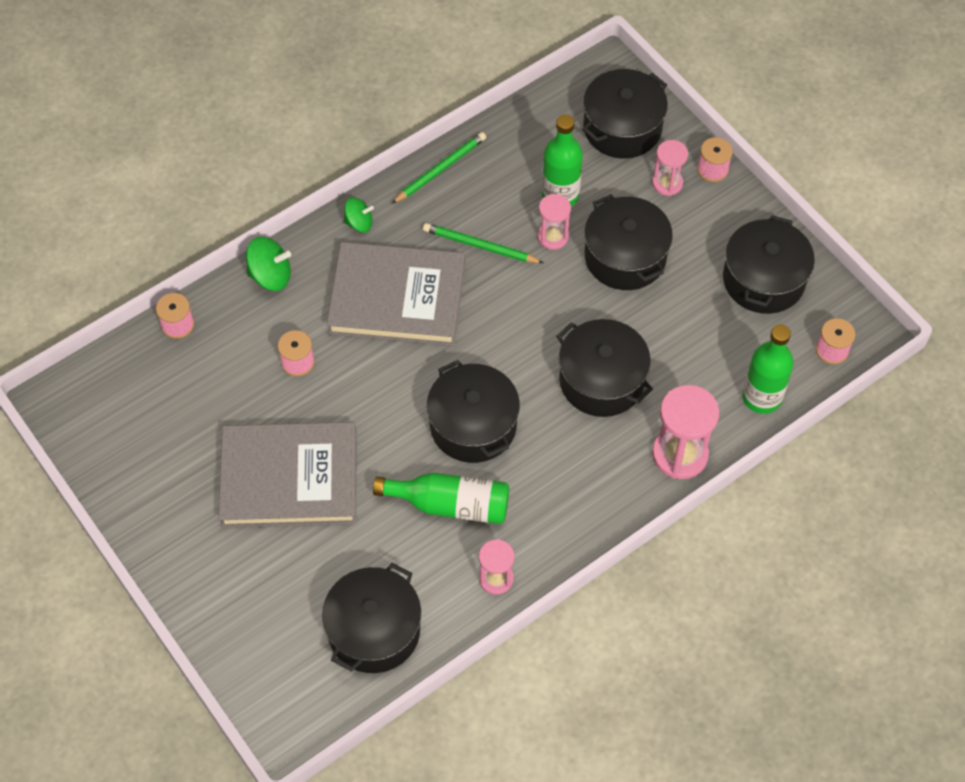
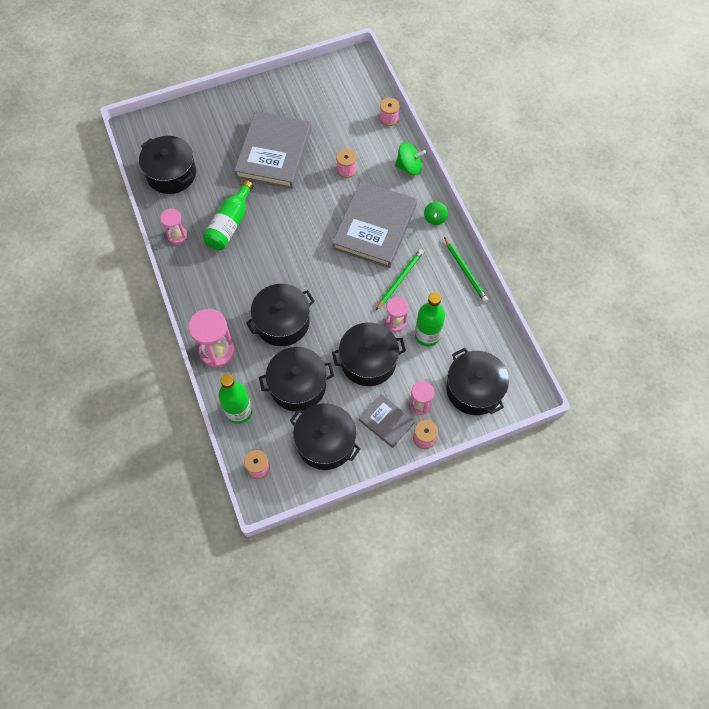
camera: 105 degrees right, 5 degrees up
green spinning top [246,237,291,291] -> green spinning top turned 105 degrees counterclockwise [395,142,426,175]
black pot [427,360,520,463] -> black pot moved to [259,347,334,411]
none -> grey book [359,394,415,448]

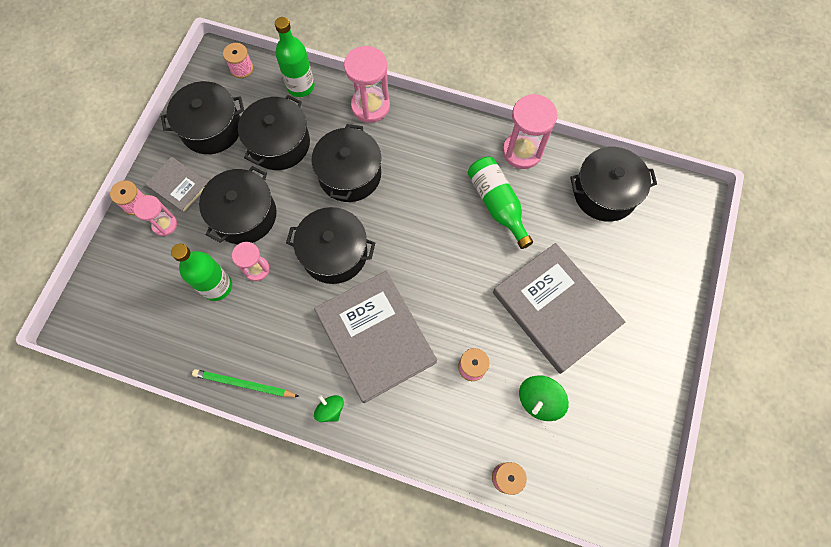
camera: 130 degrees right, 5 degrees up
pink hourglass [160,209,187,244] -> pink hourglass [502,94,557,169], size x1.68
grey book [359,394,415,448] -> grey book turned 45 degrees clockwise [145,157,208,214]
green pencil [376,249,424,310] -> none
green spinning top [395,142,426,175] -> green spinning top moved to [519,375,569,421]
black pot [446,348,509,415] -> black pot moved to [286,207,375,284]

